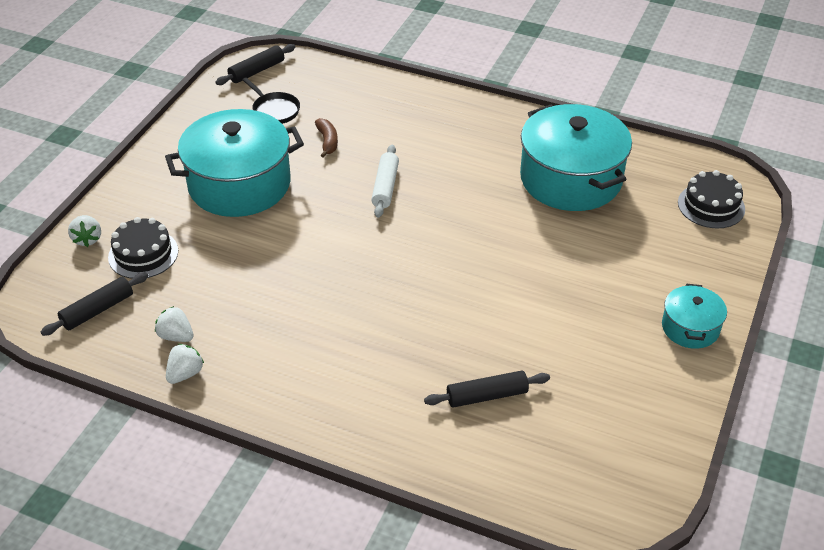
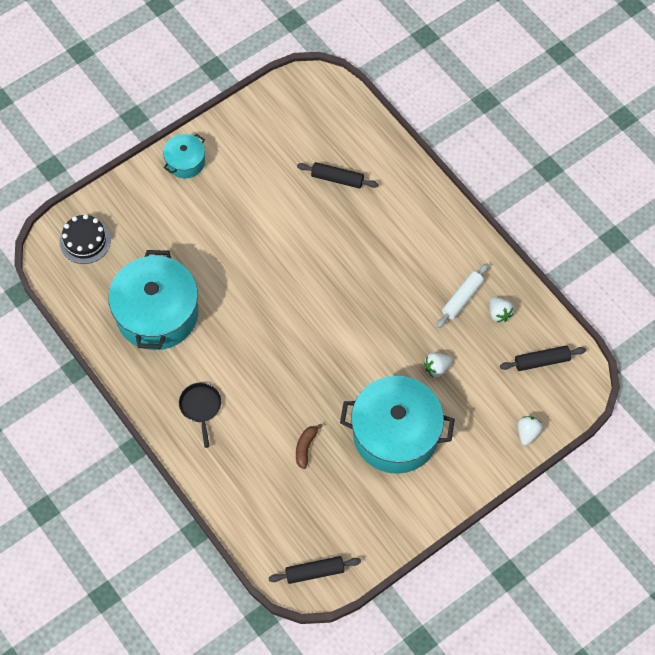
camera: 150 degrees left, 20 degrees up
black cake [108,217,178,279] -> none
white strawberry [166,344,204,384] -> white strawberry moved to [424,353,452,377]
black pan [243,77,300,124] -> black pan moved to [179,382,221,448]
white rolling pin [371,145,399,218] -> white rolling pin moved to [437,263,489,328]

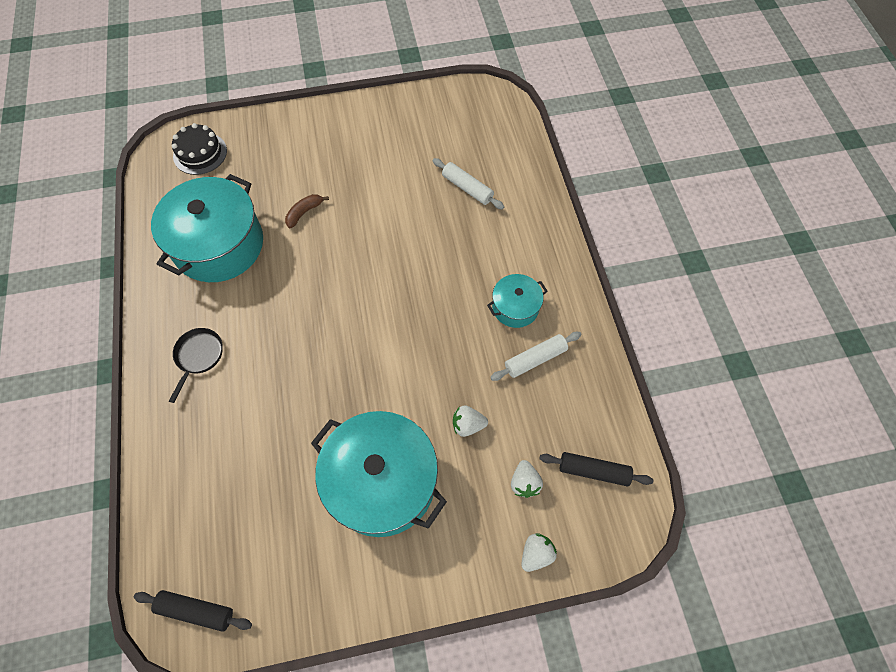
camera: 25 degrees right, 0 degrees up
turquoise pot [163,134,205,178] -> turquoise pot moved to [487,274,548,328]
brown banana [296,424,323,469] -> brown banana moved to [285,194,329,228]
black rolling pin [297,162,378,189] -> white rolling pin [433,158,504,209]
white strawberry [490,297,514,322] -> white strawberry moved to [511,460,543,498]

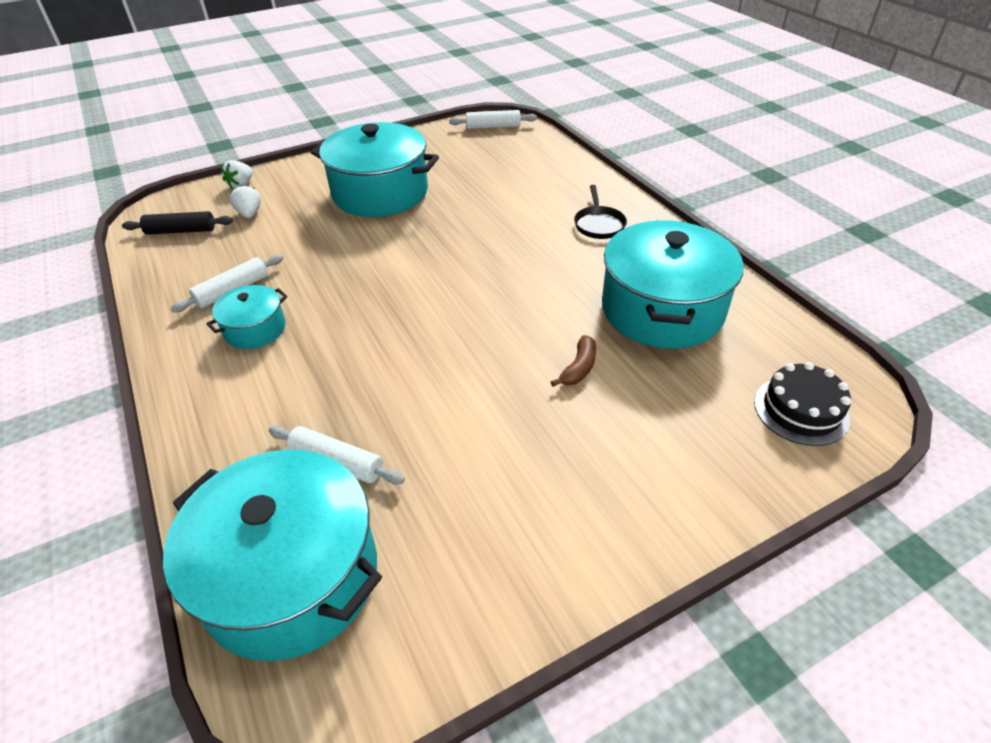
camera: 165 degrees right, 20 degrees down
black rolling pin [134,590,252,632] -> white rolling pin [449,110,537,129]
white strawberry [453,405,488,437] -> none
none -> turquoise pot [163,449,382,661]

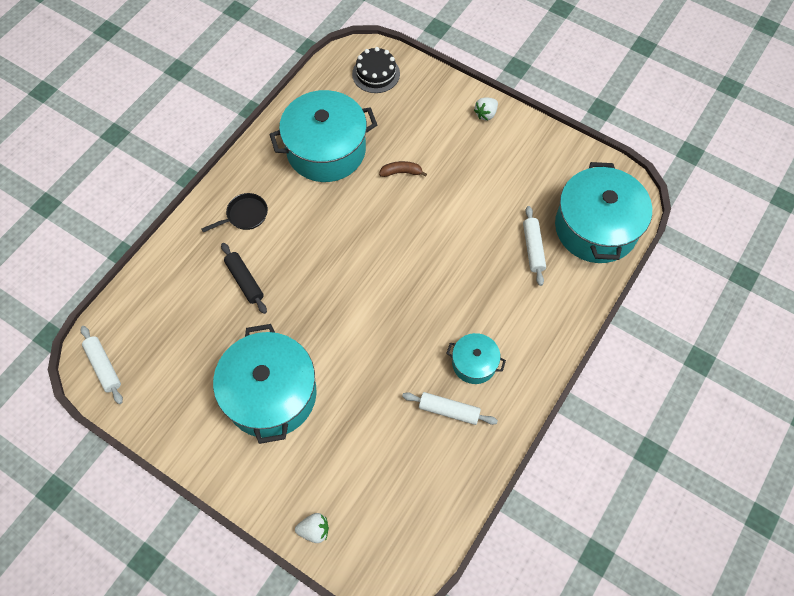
camera: 120 degrees left, 20 degrees up
black rolling pin [122,211,233,235] -> black rolling pin moved to [221,243,267,314]
white strawberry [230,185,261,218] -> white strawberry moved to [474,97,498,120]

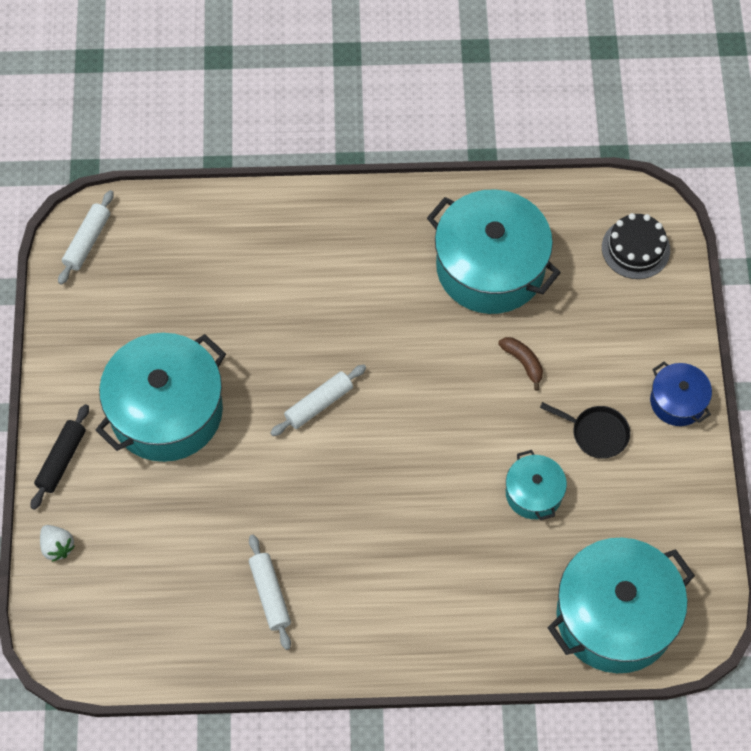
camera: 55 degrees right, 0 degrees up
black pan [201,193,268,232] -> black pan moved to [540,402,630,459]
black rolling pin [221,243,267,314] -> black rolling pin moved to [31,404,89,510]
turquoise pot [446,333,506,384] -> turquoise pot moved to [506,450,567,520]
white strawberry [474,97,498,120] -> blue pot [650,361,712,426]
white rolling pin [523,206,546,286] -> white rolling pin moved to [270,364,366,436]

